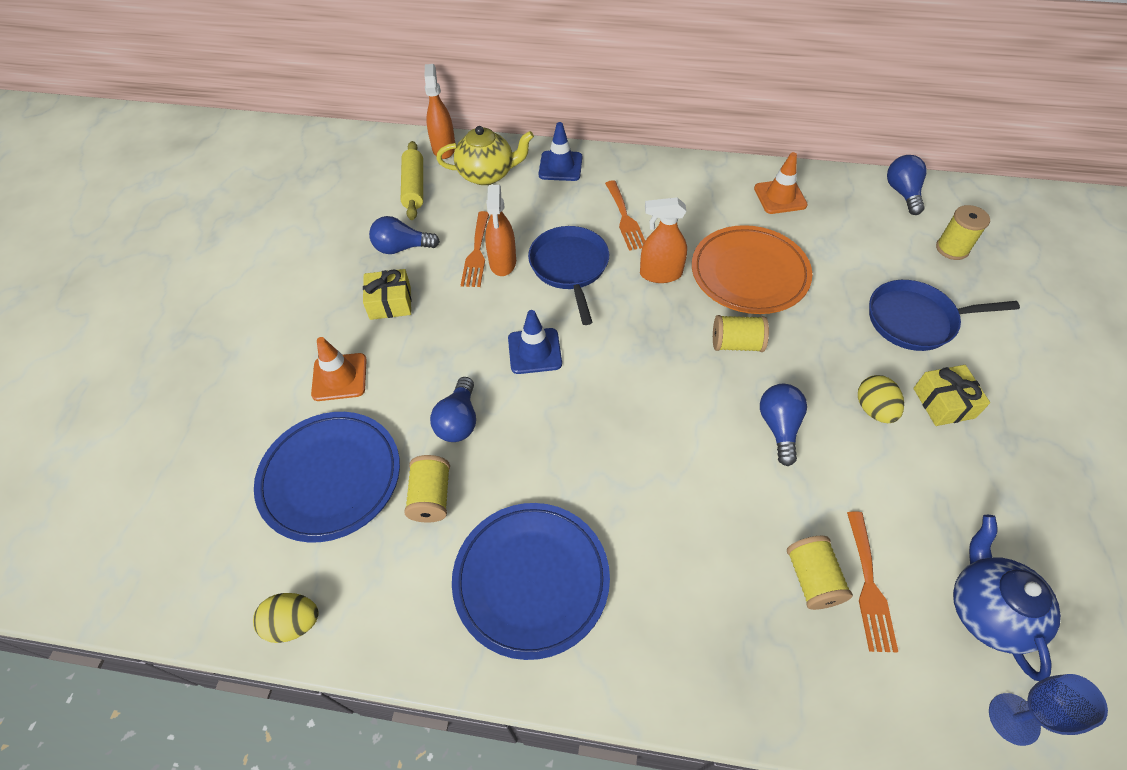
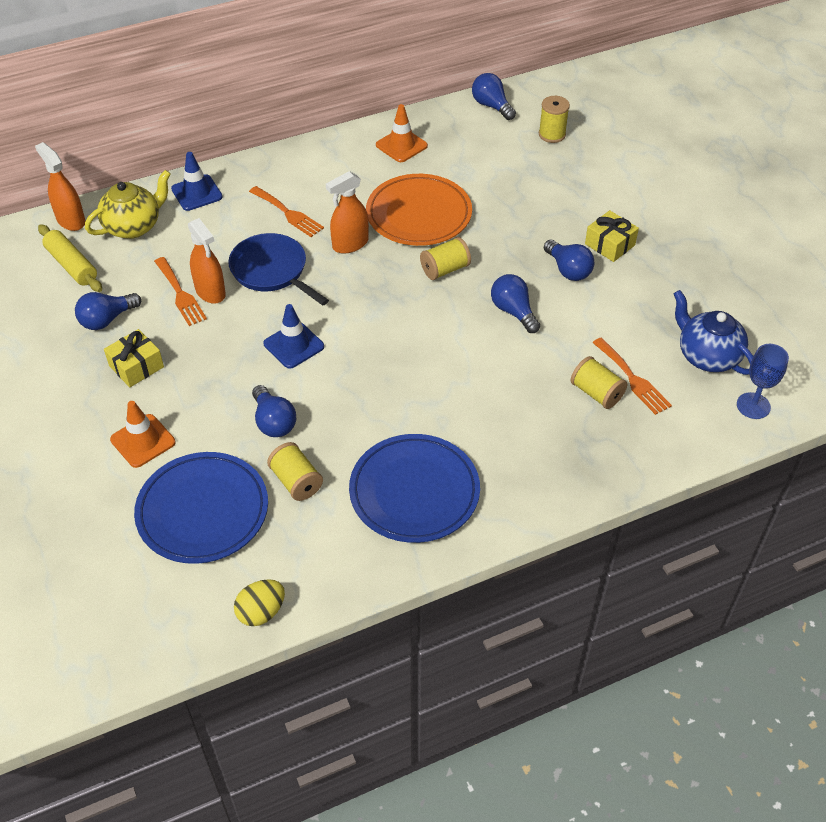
camera: 35 degrees left, 5 degrees down
yellow egg [858,375,904,423] -> blue light bulb [544,240,595,281]
blue pan [869,280,1020,351] -> none

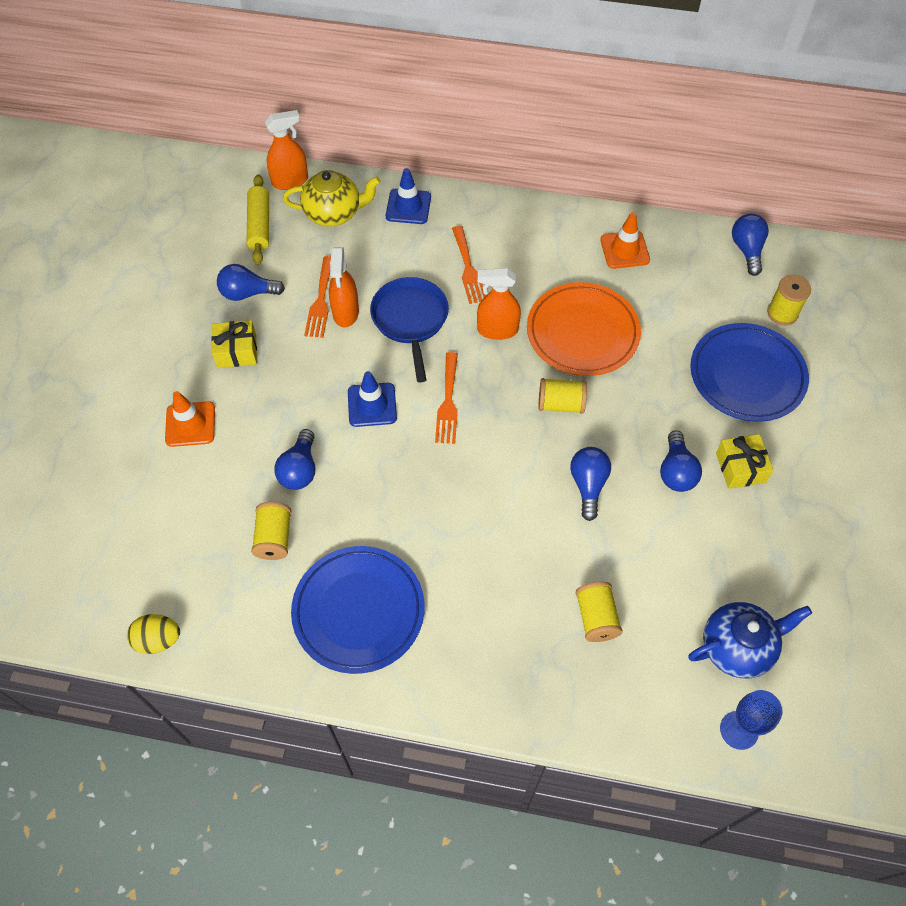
camera: 35 degrees right, 10 degrees up
orange spray bottle [35,142,85,231] -> orange spray bottle turned 75 degrees clockwise [265,110,308,190]
blue plate [134,452,268,564] -> blue plate moved to [690,323,809,422]
orange fork [592,338,672,415] -> orange fork moved to [435,352,458,444]
blue teapot [673,290,753,375] -> blue teapot turned 75 degrees clockwise [688,602,812,678]

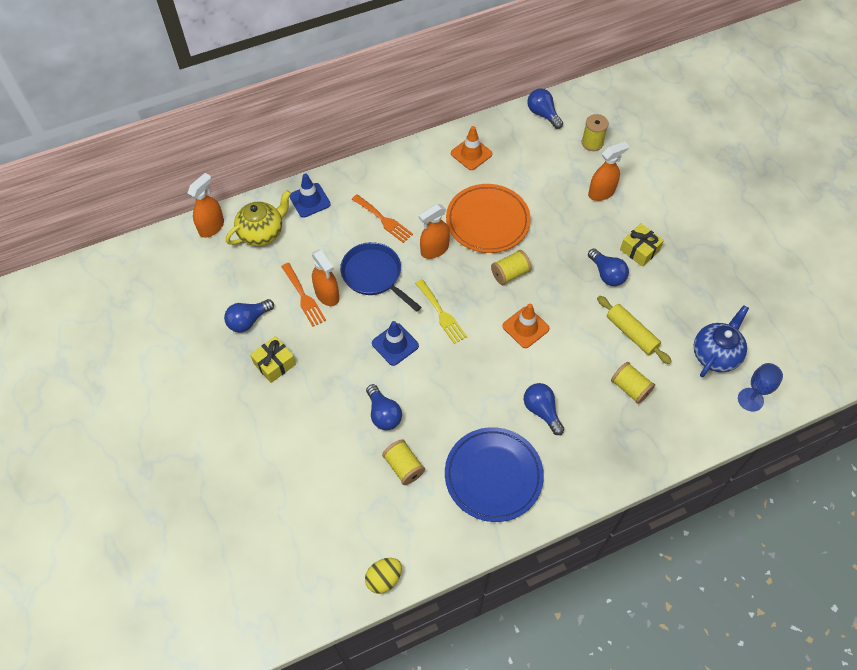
camera: 35 degrees left, 0 degrees up
orange traffic cone [165,391,215,447] -> orange traffic cone moved to [502,304,549,348]
yellow rolling pin [247,174,269,265] -> yellow rolling pin moved to [597,296,672,364]
orange fork [435,352,458,444] -> yellow fork [415,279,467,344]
blue light bulb [570,447,611,521] -> blue light bulb moved to [524,383,564,435]
blue plate [690,323,809,422] -> orange spray bottle [588,141,629,201]

